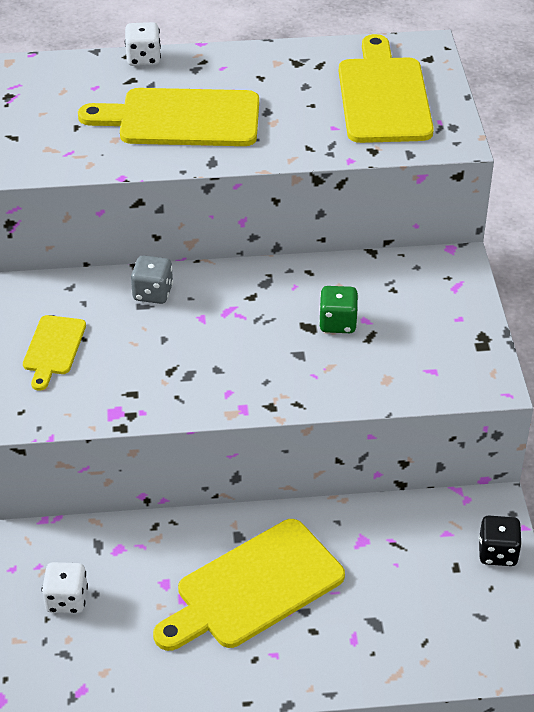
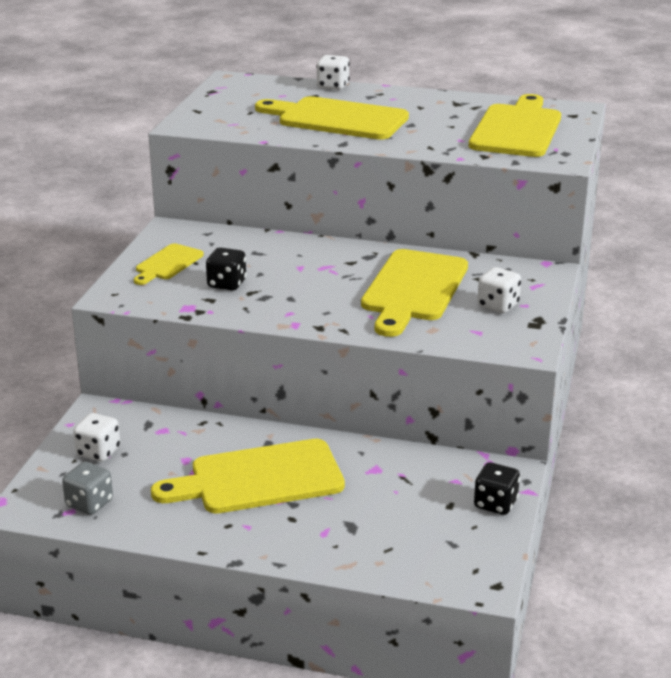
camera: 20 degrees right, 15 degrees down
grey dice [131,255,173,304] -> grey dice moved to [62,462,113,515]
green dice [319,286,358,333] -> yellow cutting board [361,249,468,337]
none -> black dice [206,247,247,291]
none -> white dice [477,267,521,313]

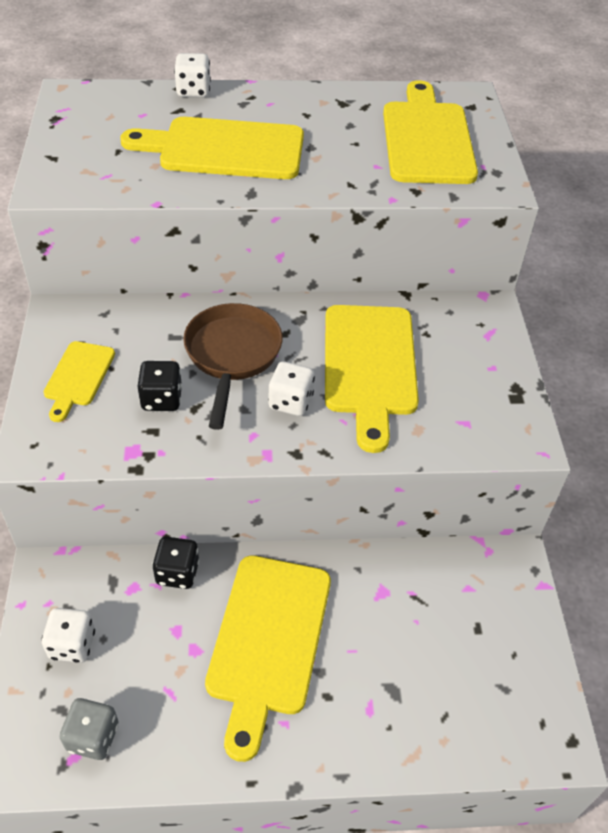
camera: 20 degrees left, 20 degrees up
yellow cutting board [151,439,345,513] -> yellow cutting board turned 45 degrees counterclockwise [205,555,331,762]
black dice [474,462,520,515] -> black dice moved to [152,537,199,589]
white dice [477,267,521,313] -> white dice moved to [268,361,315,416]
none -> brown pan [183,303,283,430]

